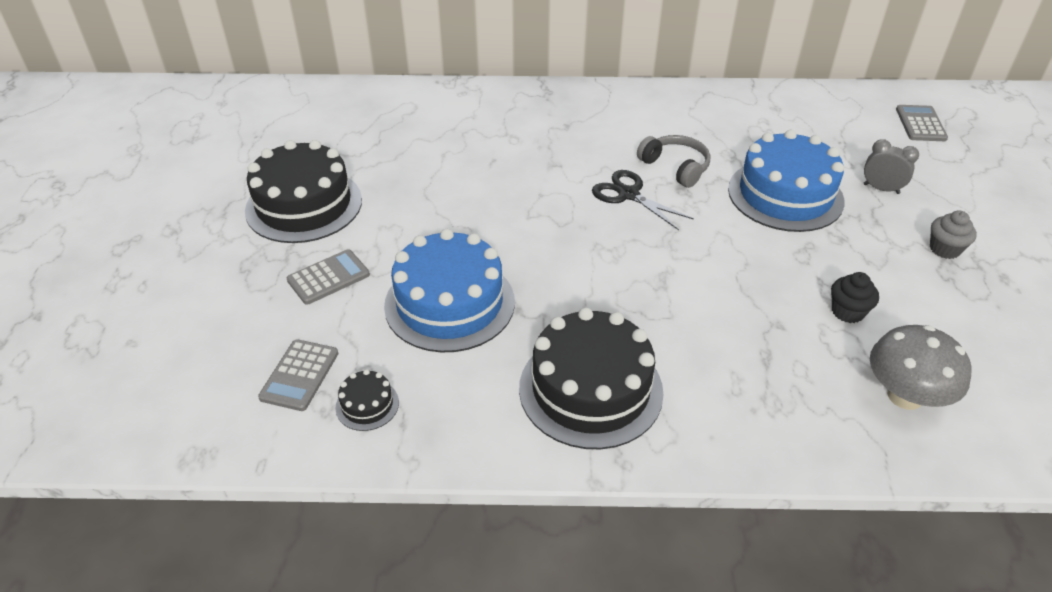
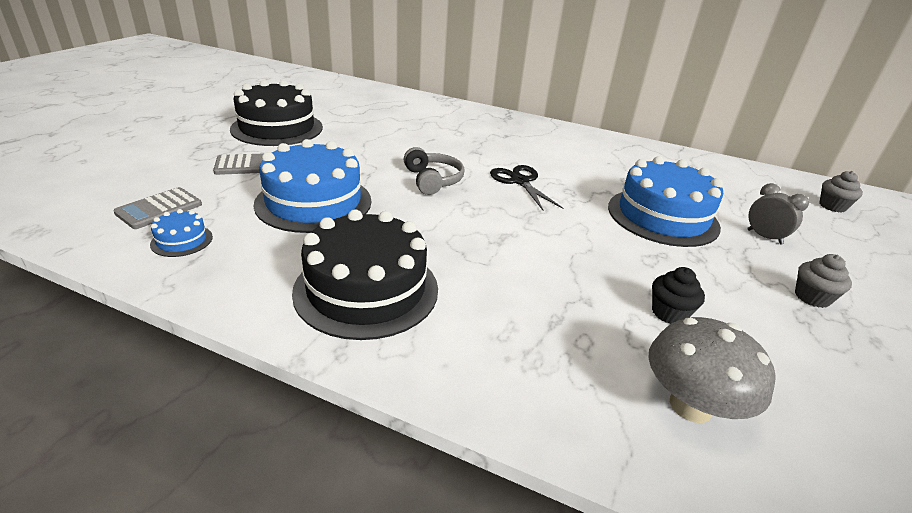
camera: 20 degrees right, 10 degrees down
black cake [336,369,399,431] -> blue cake [150,209,213,257]
grey headphones [637,135,710,188] -> grey headphones moved to [404,147,464,195]
grey calculator [896,105,948,141] -> grey cupcake [819,171,863,213]

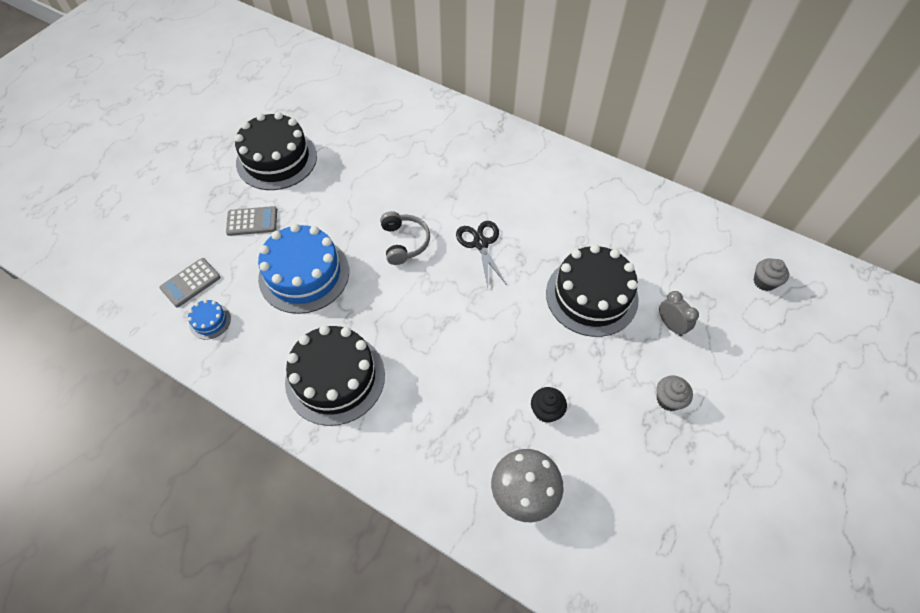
camera: 10 degrees right, 25 degrees up
blue cake [608,156,723,247] -> black cake [546,244,639,337]

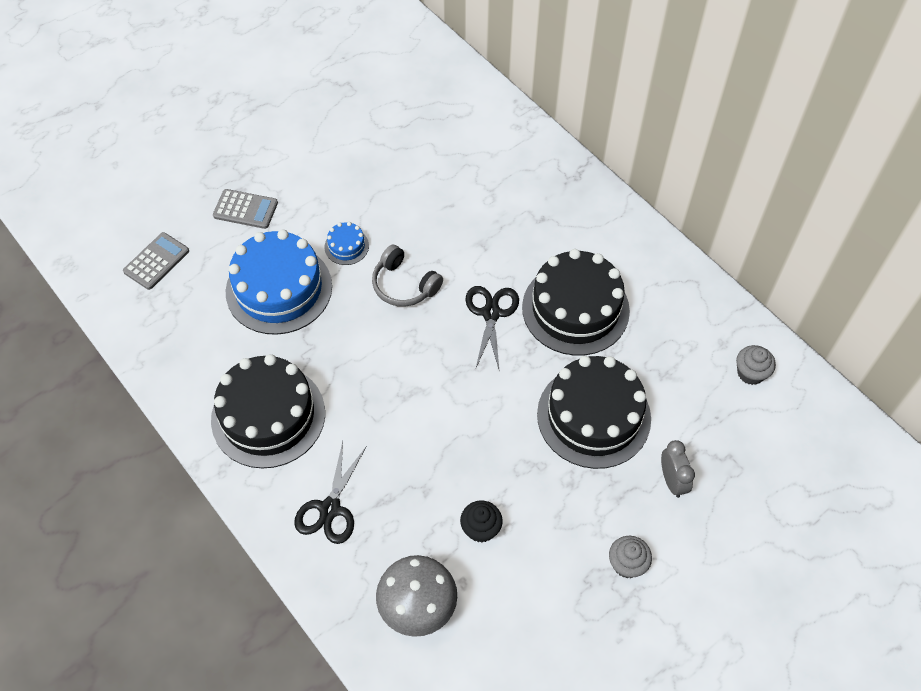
camera: 20 degrees right, 0 degrees up
grey calculator [159,258,221,308] -> grey calculator turned 150 degrees clockwise [123,232,189,290]
blue cake [188,299,231,340] -> blue cake moved to [324,222,369,265]
black cake [235,112,317,190] -> black cake moved to [522,249,630,356]
grey headphones [380,211,430,265] -> grey headphones turned 120 degrees clockwise [372,244,443,307]
grey cupcake [754,258,789,291] -> grey cupcake moved to [736,345,776,385]
none -> black scissors [294,442,367,544]

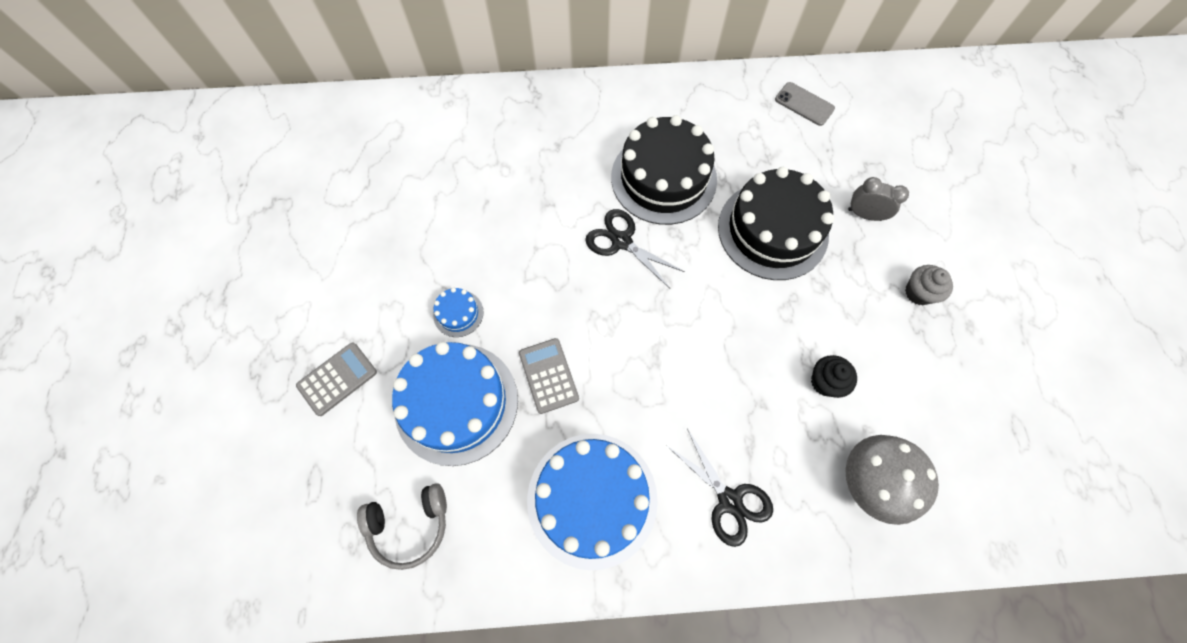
camera: 55 degrees left, 10 degrees up
grey calculator [123,232,189,290] -> grey calculator moved to [519,338,579,414]
black cake [211,354,325,468] -> blue cake [527,434,658,570]
grey headphones [372,244,443,307] -> grey headphones moved to [357,483,447,570]
grey cupcake [736,345,776,385] -> grey phone [775,82,835,126]

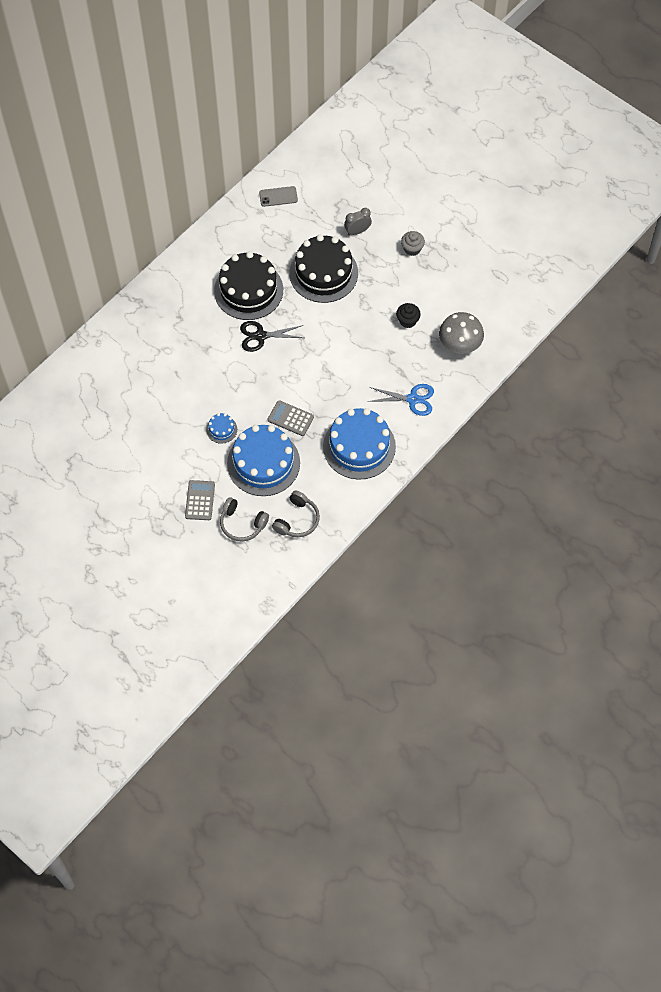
camera: 45 degrees left, 5 degrees down
black scissors [666,428,773,547] -> blue scissors [368,384,434,416]
none -> grey headphones [220,497,269,541]

